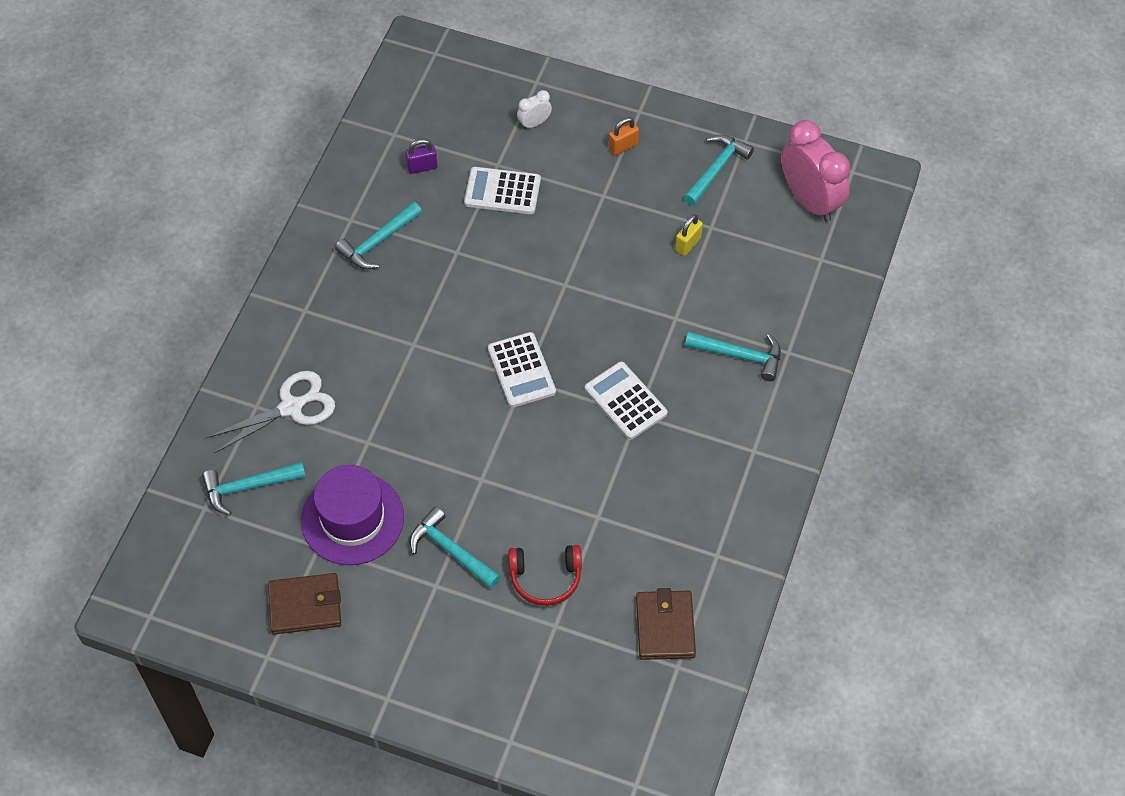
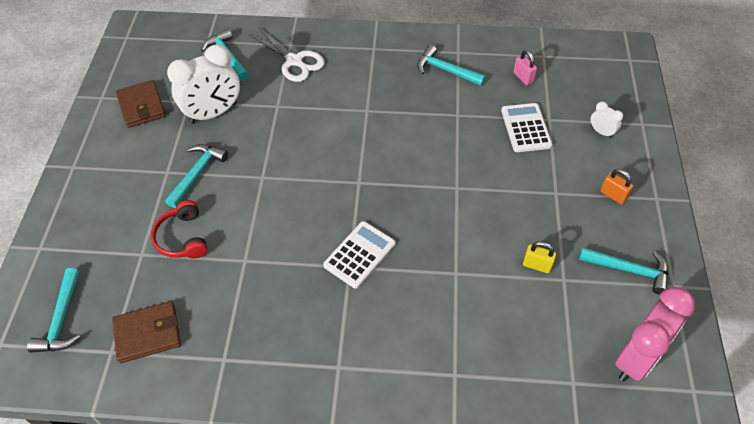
camera: 75 degrees right, 5 degrees down
purple hat [301,465,404,565] -> white clock [167,45,240,124]
purple padlock [406,139,438,174] -> pink padlock [513,50,537,85]
white calculator [488,332,556,408] -> none
turquoise hammer [685,332,781,381] -> turquoise hammer moved to [27,268,80,353]

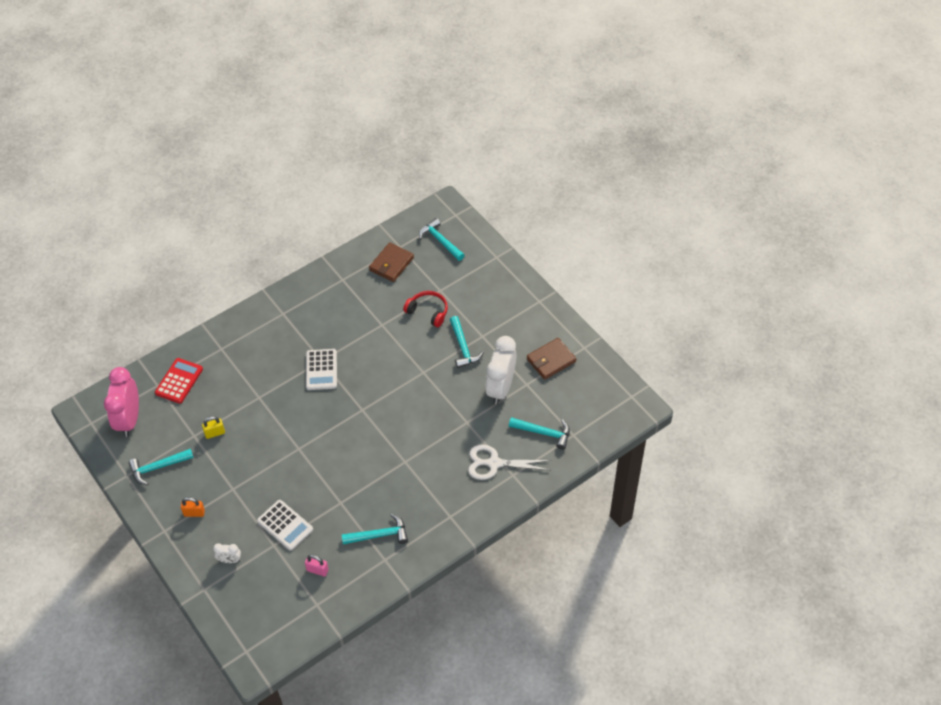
camera: 140 degrees right, 0 degrees up
brown wallet [116,80,166,128] -> brown wallet turned 60 degrees counterclockwise [527,338,576,380]
none -> red calculator [155,358,203,404]

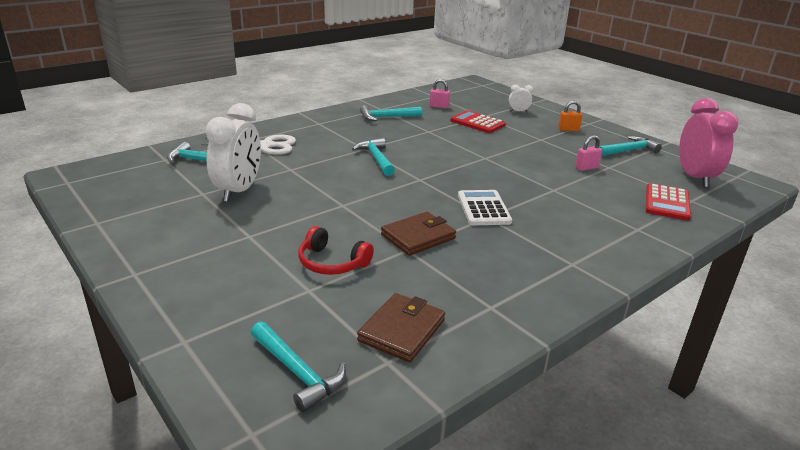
camera: 175 degrees right, 25 degrees down
yellow padlock [202,416,225,439] -> pink padlock [575,135,602,171]
white calculator [257,500,313,551] -> red calculator [451,110,506,133]
turquoise hammer [450,316,484,368] -> turquoise hammer moved to [352,138,395,176]
brown wallet [527,338,576,380] -> brown wallet moved to [381,212,456,256]

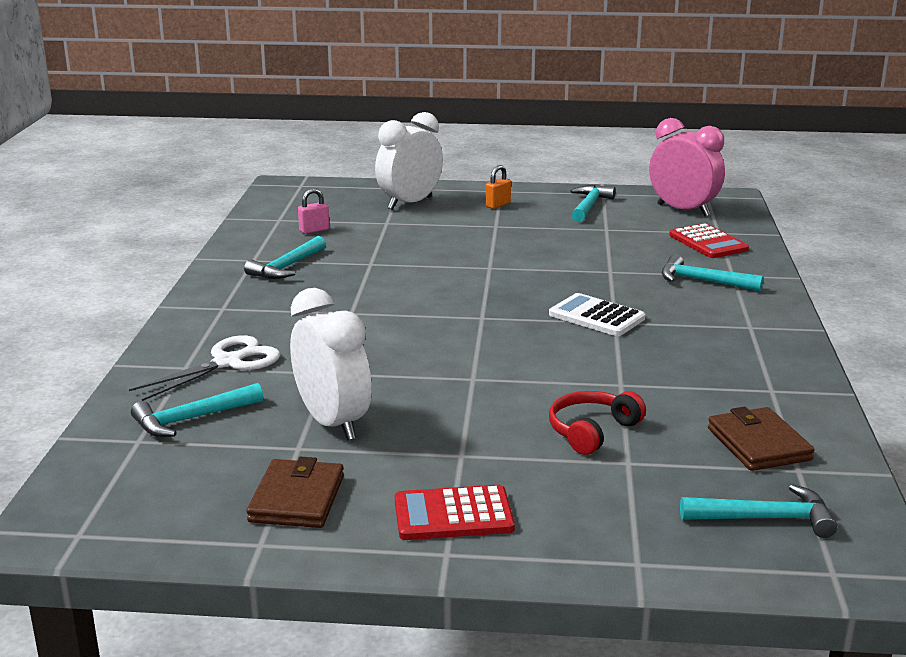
camera: 45 degrees left, 5 degrees down
red headphones [298,226,374,275] -> red headphones turned 150 degrees clockwise [549,391,646,455]
turquoise hammer [352,138,395,176] -> turquoise hammer moved to [662,254,764,292]
brown wallet [381,212,456,256] -> brown wallet moved to [246,457,344,528]
red calculator [451,110,506,133] -> red calculator moved to [395,485,515,540]
white clock [509,85,533,112] -> white clock [375,112,443,210], size x2.22
pink padlock [575,135,602,171] -> none

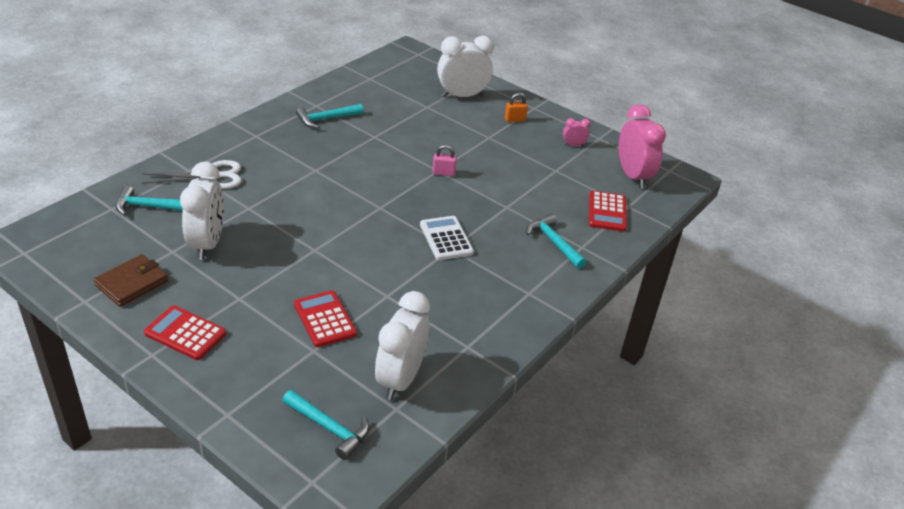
camera: 30 degrees right, 15 degrees up
pink padlock [298,188,329,234] -> pink padlock moved to [432,145,457,177]
red headphones [549,391,646,455] -> red calculator [294,290,357,347]
turquoise hammer [570,185,616,222] -> pink clock [563,118,591,146]
brown wallet [708,407,815,471] -> white clock [375,291,430,400]

